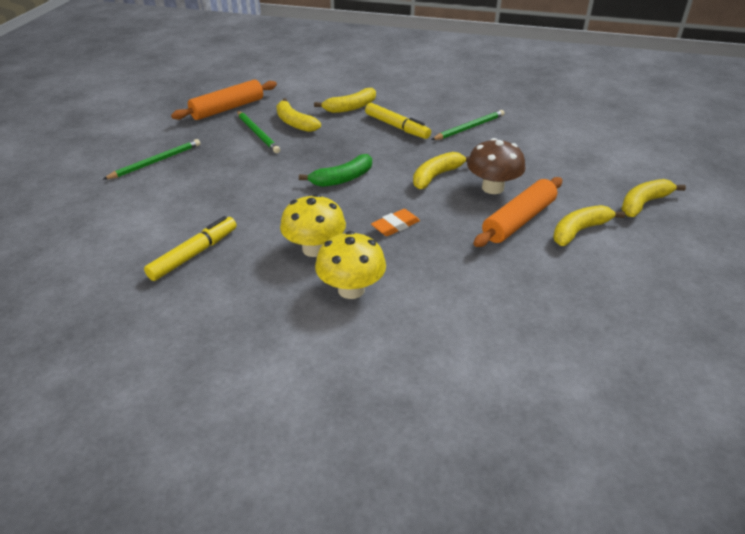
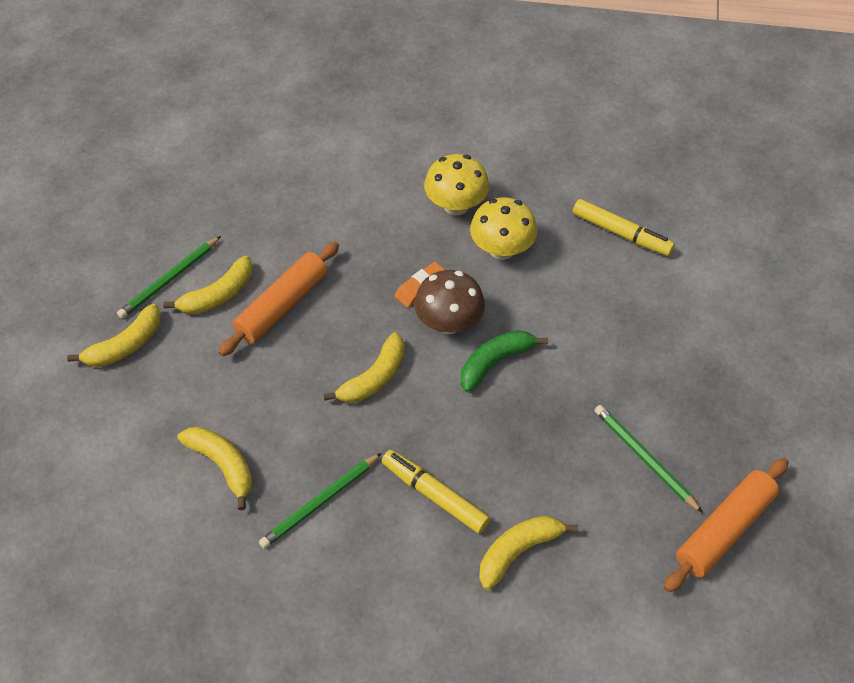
camera: 175 degrees right, 15 degrees up
green pencil [102,139,200,180] -> green pencil moved to [117,236,221,319]
yellow marker [144,216,237,281] -> yellow marker turned 90 degrees counterclockwise [573,199,675,256]
yellow banana [276,98,321,132] -> yellow banana moved to [178,427,252,510]
brown mushroom [467,138,525,194] -> brown mushroom moved to [414,270,485,334]

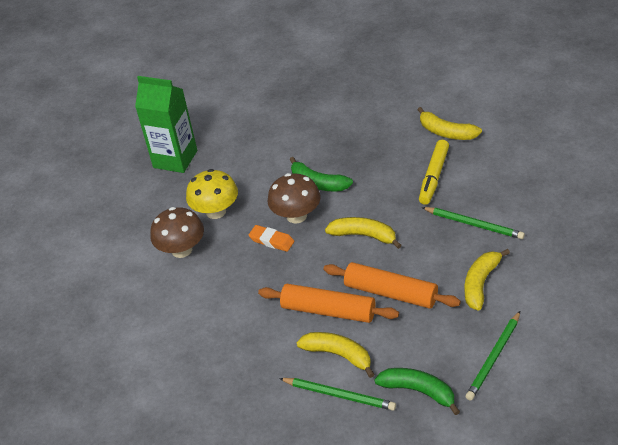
camera: 105 degrees left, 10 degrees down
yellow banana [67,304,161,367] -> green banana [374,368,460,415]
yellow mushroom [424,154,489,215] -> brown mushroom [151,207,204,258]
yellow marker [573,199,675,256] -> green carton [135,76,197,173]
green pencil [595,405,703,513] -> green pencil moved to [466,311,520,401]
orange rolling pin [664,458,789,592] -> orange rolling pin moved to [324,262,461,309]

